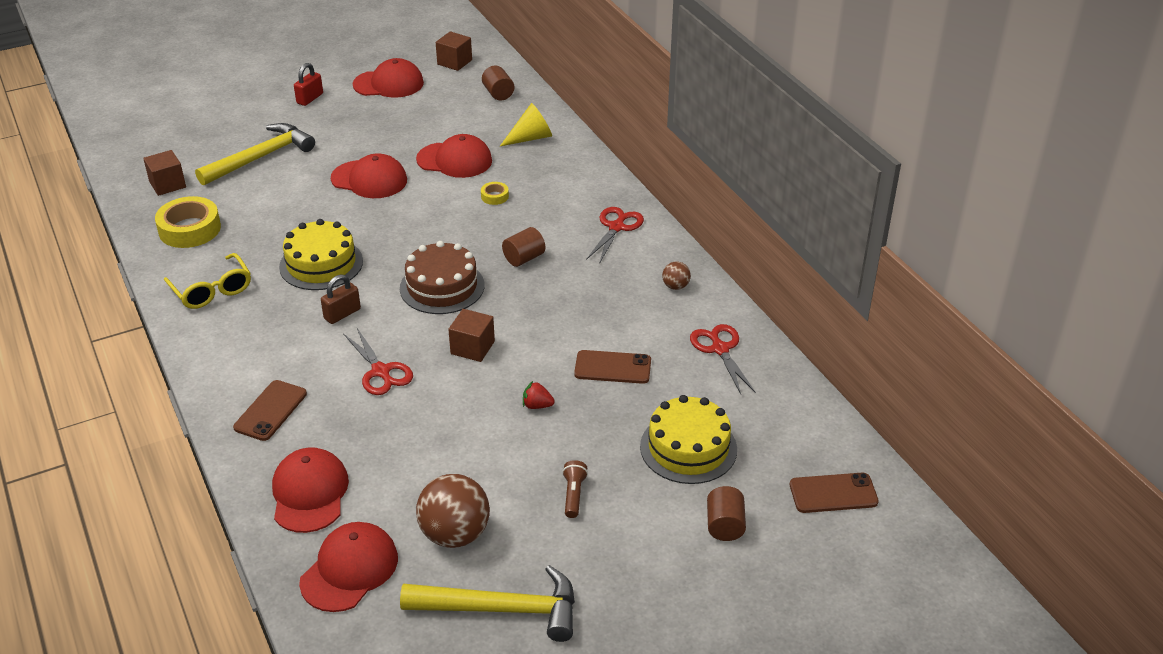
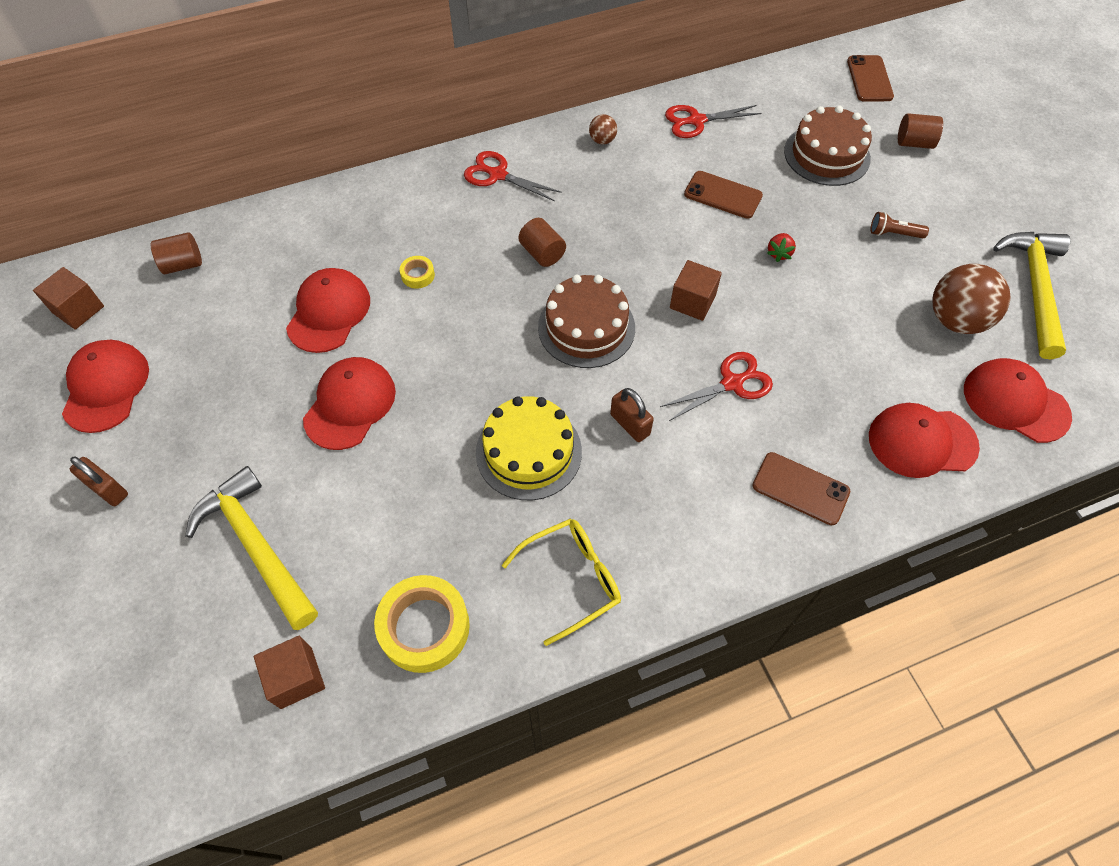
camera: 85 degrees left, 20 degrees up
red padlock [294,63,323,106] -> brown padlock [70,457,128,506]
yellow cone [500,103,552,146] -> none
brown phone [574,350,651,384] -> brown phone turned 75 degrees counterclockwise [684,171,763,219]
yellow cake [640,395,737,484] -> brown cake [784,106,872,186]

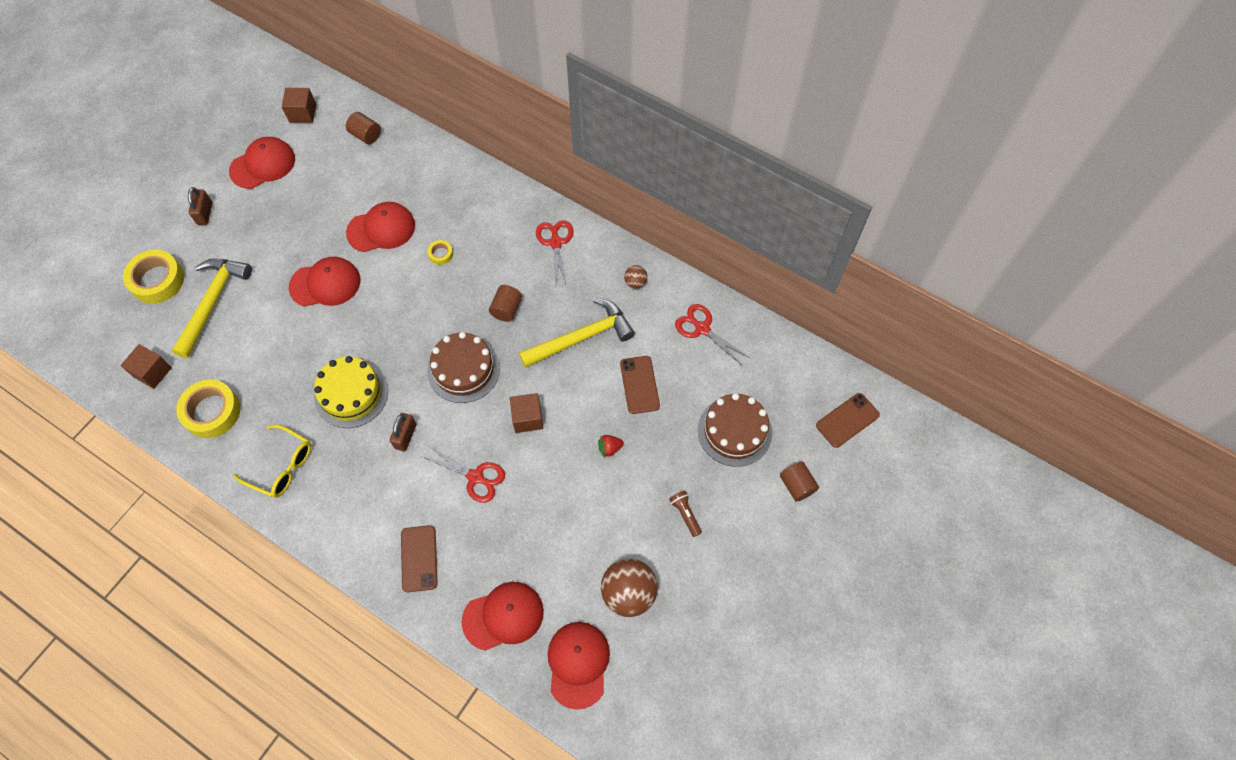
camera: 55 degrees right, 5 degrees up
red cap [869,403,980,478] -> red cap turned 105 degrees clockwise [462,582,544,651]
yellow hammer [993,232,1070,359] -> yellow hammer moved to [519,298,635,368]
none -> yellow tape [123,250,184,304]

